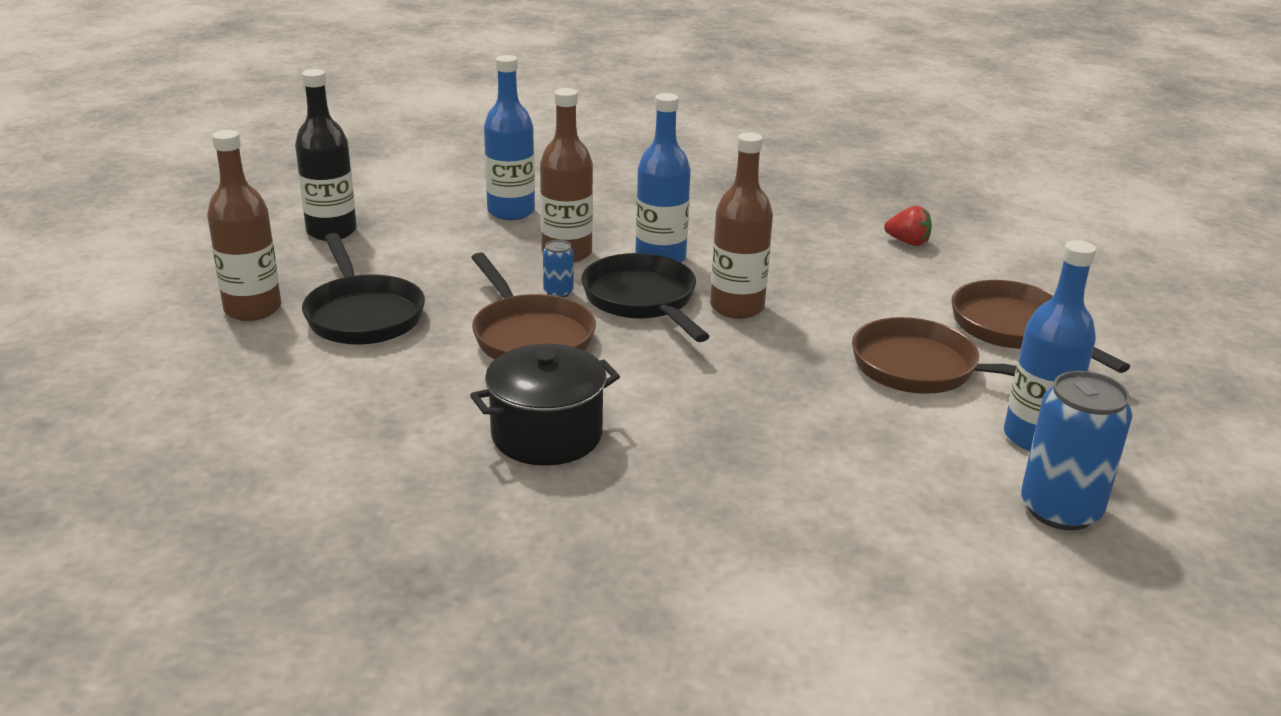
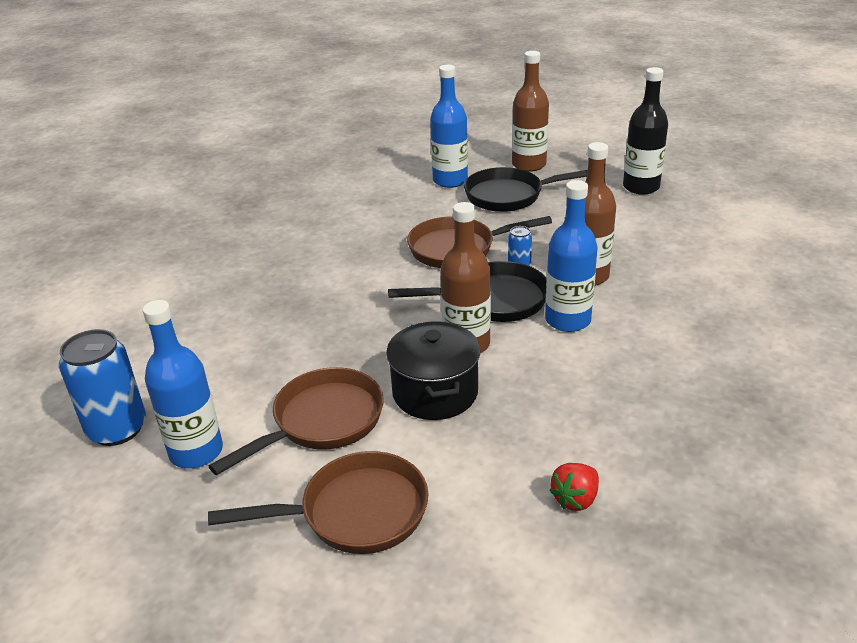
camera: 110 degrees right, 5 degrees up
black pot [470,344,620,466] -> black pot moved to [386,321,481,420]
blue bottle [484,55,535,220] -> blue bottle moved to [430,65,468,188]

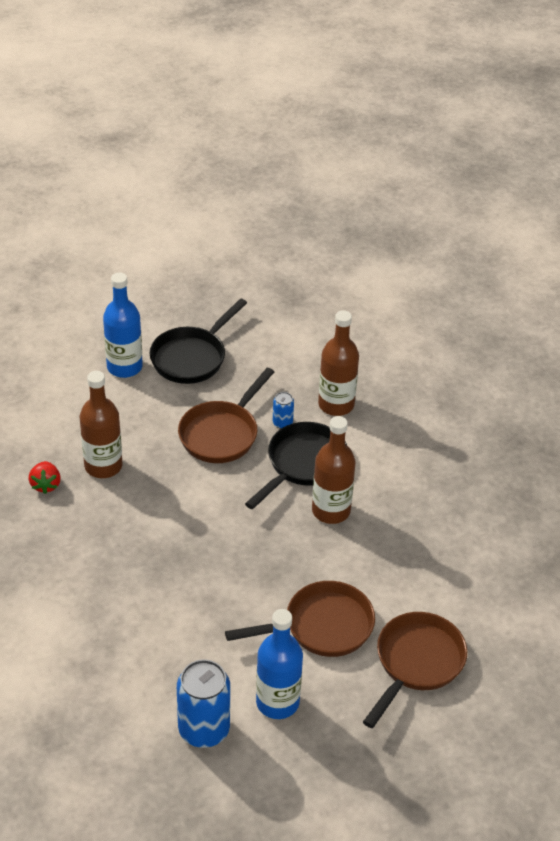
camera: 50 degrees left, 10 degrees up
brown pan [208,367,384,475] -> brown pan turned 75 degrees clockwise [225,581,375,657]
black pot [386,321,481,420] -> none
brown bottle [512,51,549,172] -> brown bottle moved to [80,371,123,478]
blue bottle [545,180,598,332] -> none
red strawberry [549,463,599,511] -> red strawberry moved to [29,461,61,494]
black bottle [623,67,668,195] -> none

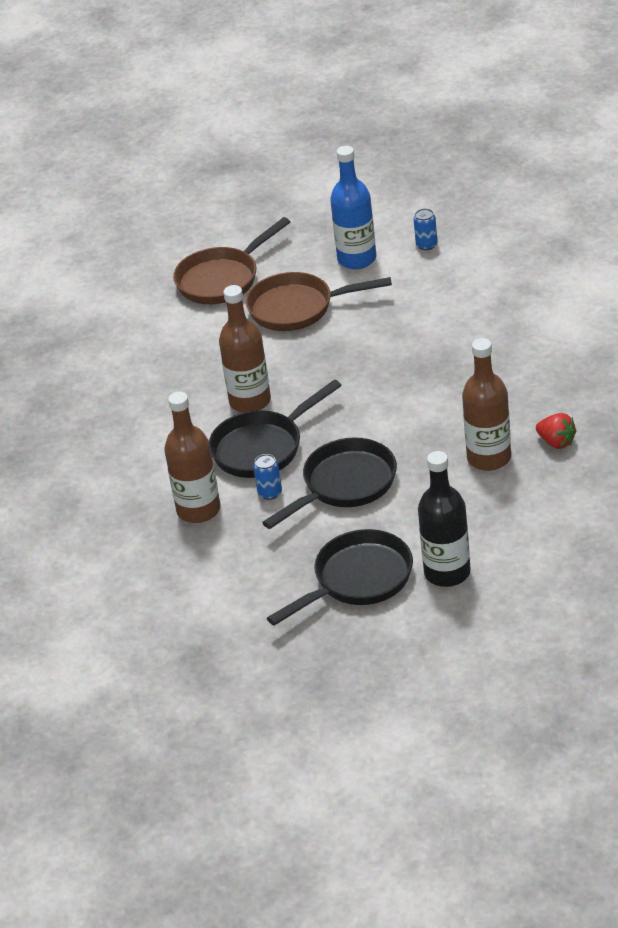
camera: 160 degrees left, 5 degrees down
red strawberry [29,461,61,494] -> red strawberry turned 120 degrees clockwise [536,413,577,449]
blue bottle [103,272,143,378] -> black bottle [418,451,471,587]
blue can [177,660,230,748] -> blue can [414,208,437,250], size x0.48
brown pan [178,368,274,463] -> black pan [262,438,397,529]

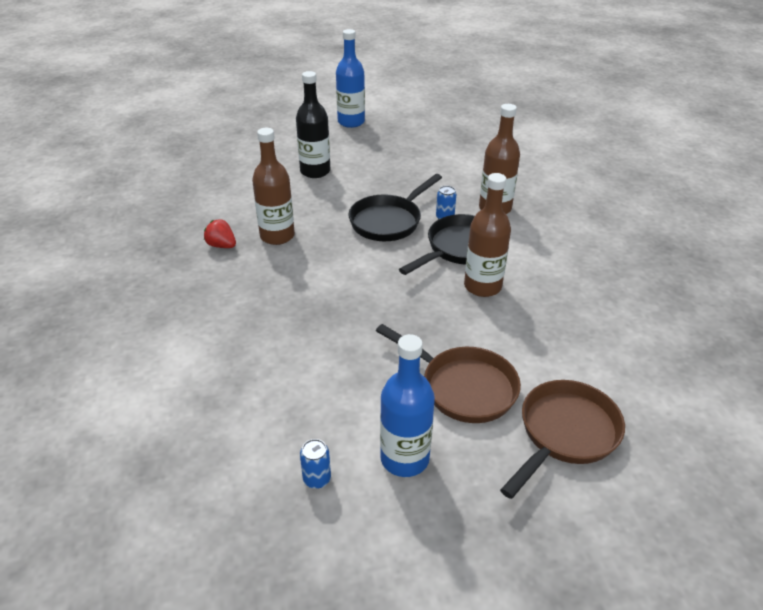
camera: 170 degrees right, 0 degrees up
brown pan [246,272,392,331] -> brown pan turned 45 degrees clockwise [376,324,521,423]
black pan [267,529,413,626] -> none
none -> blue bottle [336,29,365,128]

